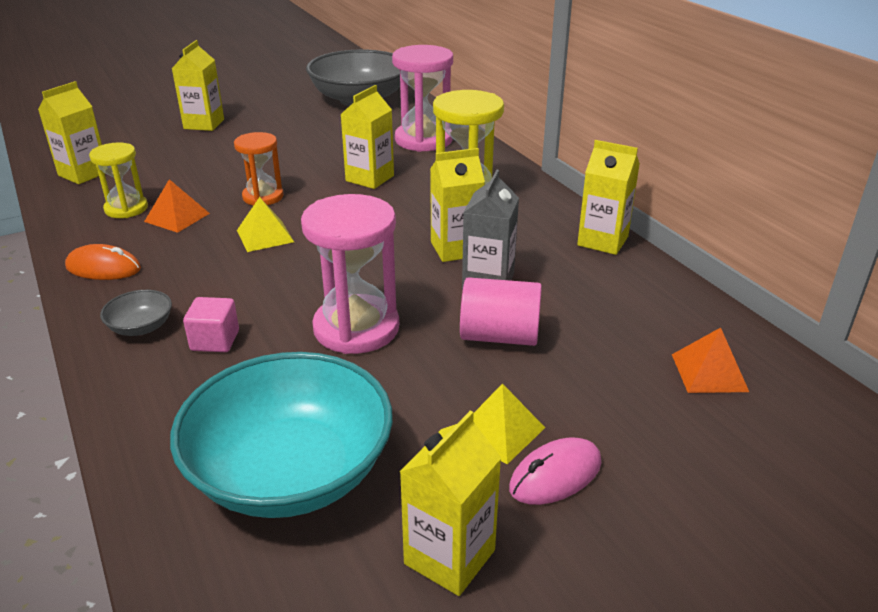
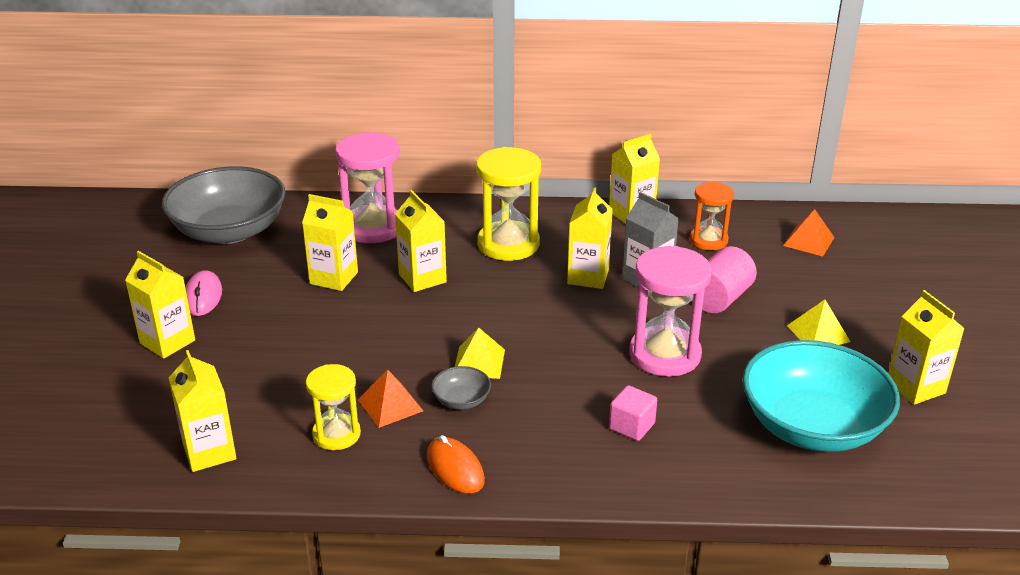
camera: 60 degrees left, 0 degrees up
orange mouse [65,244,141,280] -> orange mouse turned 75 degrees counterclockwise [427,435,485,494]
grey bowl [100,290,172,336] -> grey bowl moved to [431,366,491,410]
orange hourglass [234,132,284,206] -> orange hourglass moved to [690,182,734,250]
pink mouse [509,438,601,505] -> pink mouse moved to [185,270,222,316]
none -> yellow carton [302,194,358,291]

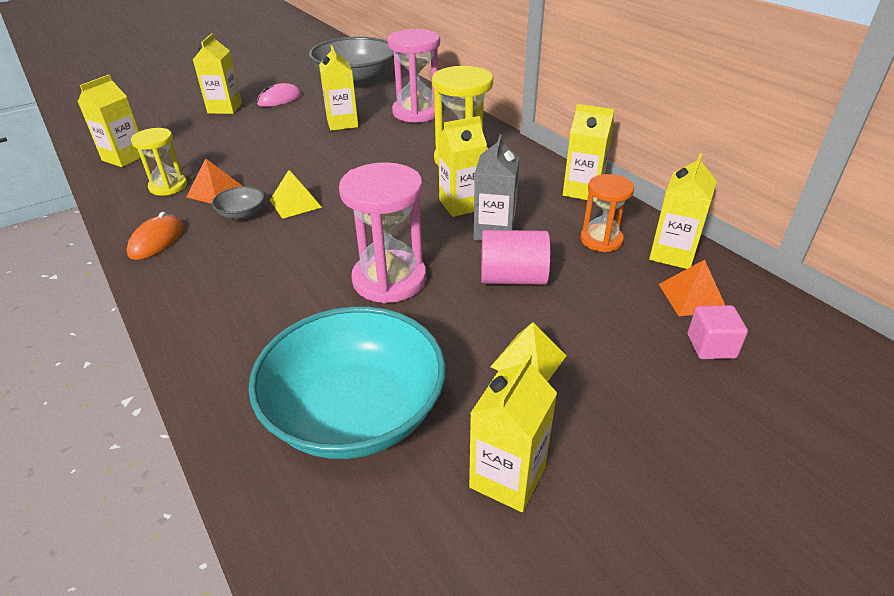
camera: 55 degrees right, 5 degrees up
yellow carton [395,190,447,292] -> yellow carton moved to [649,153,717,269]
pink cube [609,385,657,441] -> pink cube moved to [688,305,748,359]

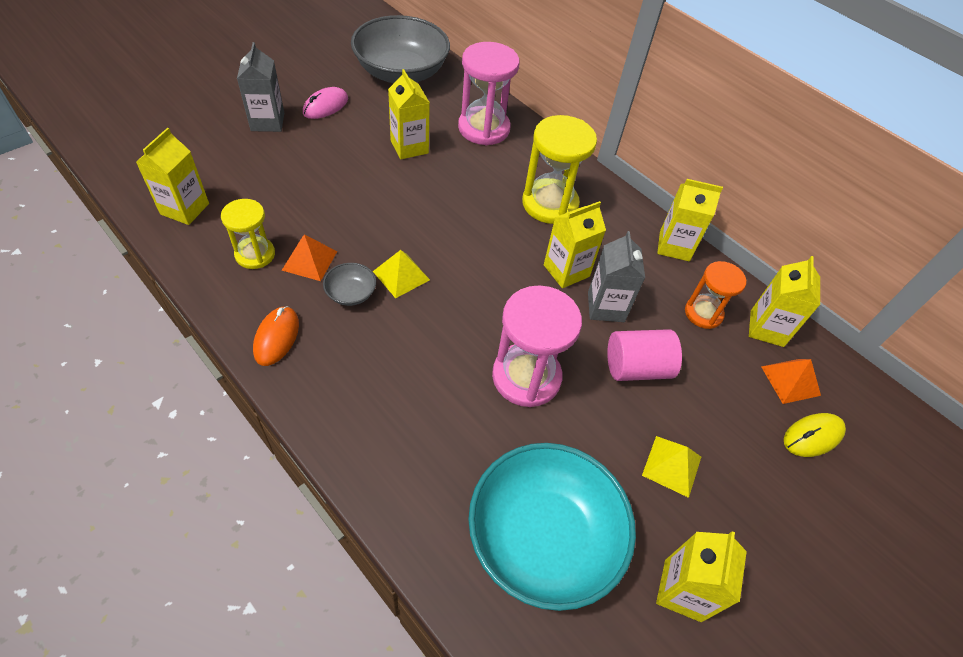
camera: 15 degrees left, 15 degrees up
yellow carton [193,33,242,114] -> grey carton [237,42,284,132]
pink cube [688,305,748,359] -> yellow mouse [784,413,846,457]

